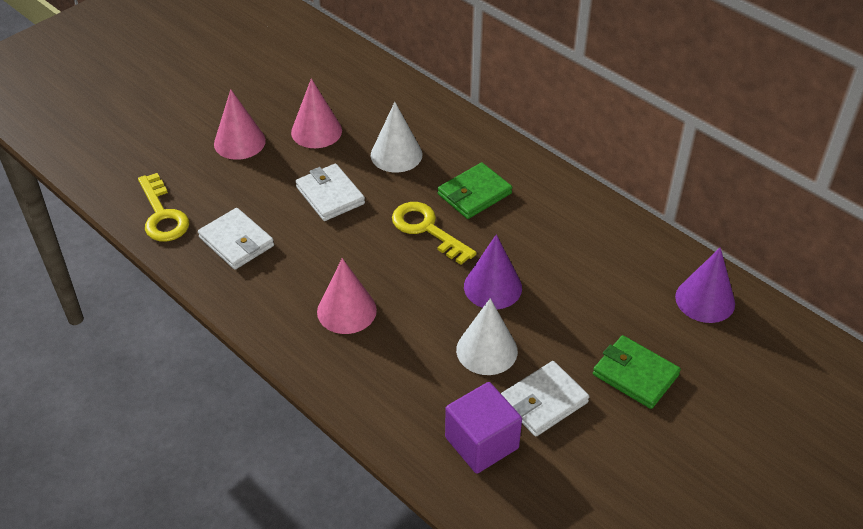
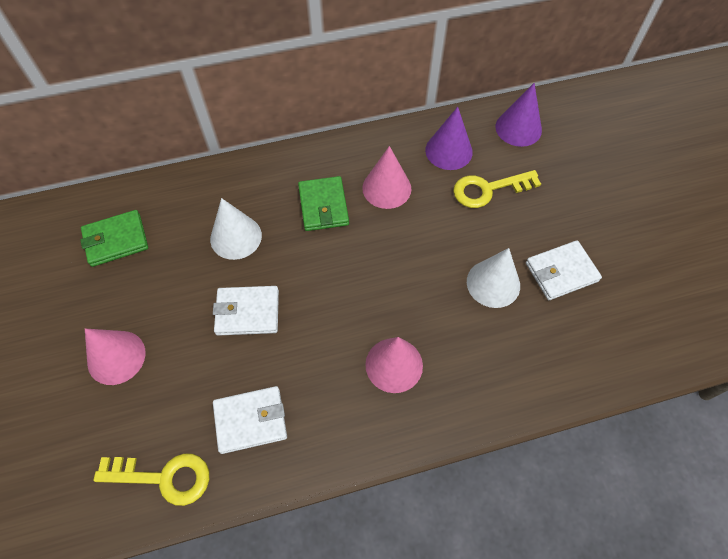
camera: 60 degrees left, 15 degrees up
pink cone [291,78,342,148] -> pink cone moved to [362,146,411,209]
yellow key [392,202,477,265] -> yellow key moved to [453,170,541,208]
purple cube [445,382,522,474] -> none
purple cone [464,234,522,309] -> purple cone moved to [425,107,473,170]
white wallet [501,361,589,437] -> white wallet turned 75 degrees clockwise [526,240,602,300]
green wallet [593,335,681,409] -> green wallet moved to [80,210,148,267]

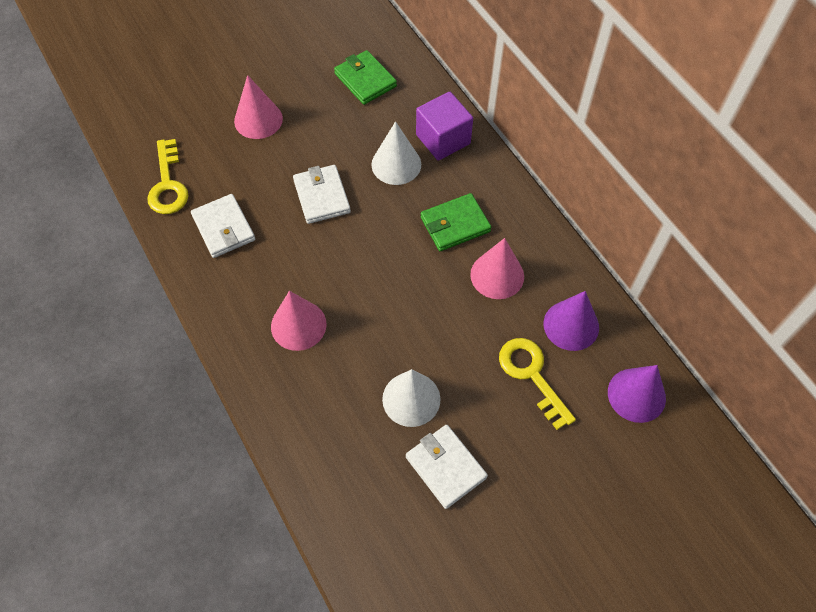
camera: 75 degrees right, 0 degrees up
none -> purple cube [416,92,473,160]

